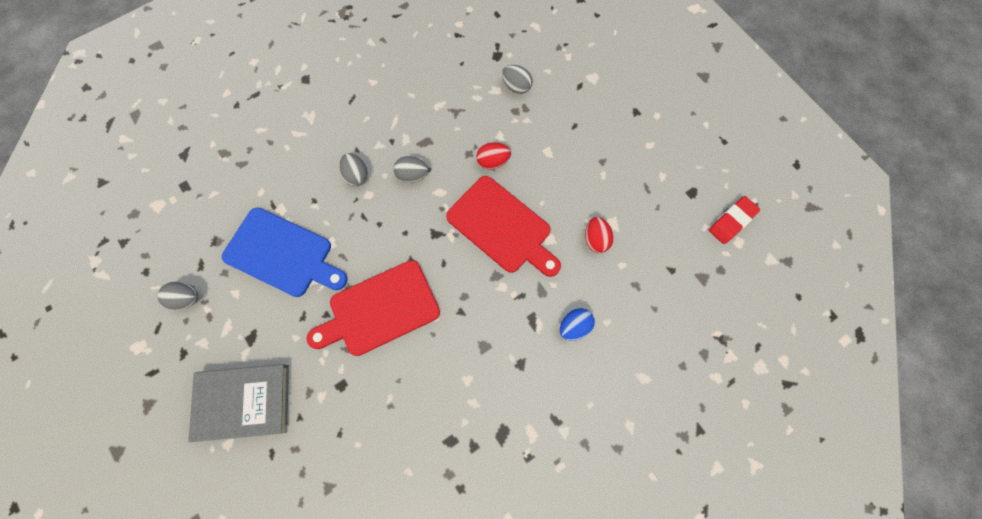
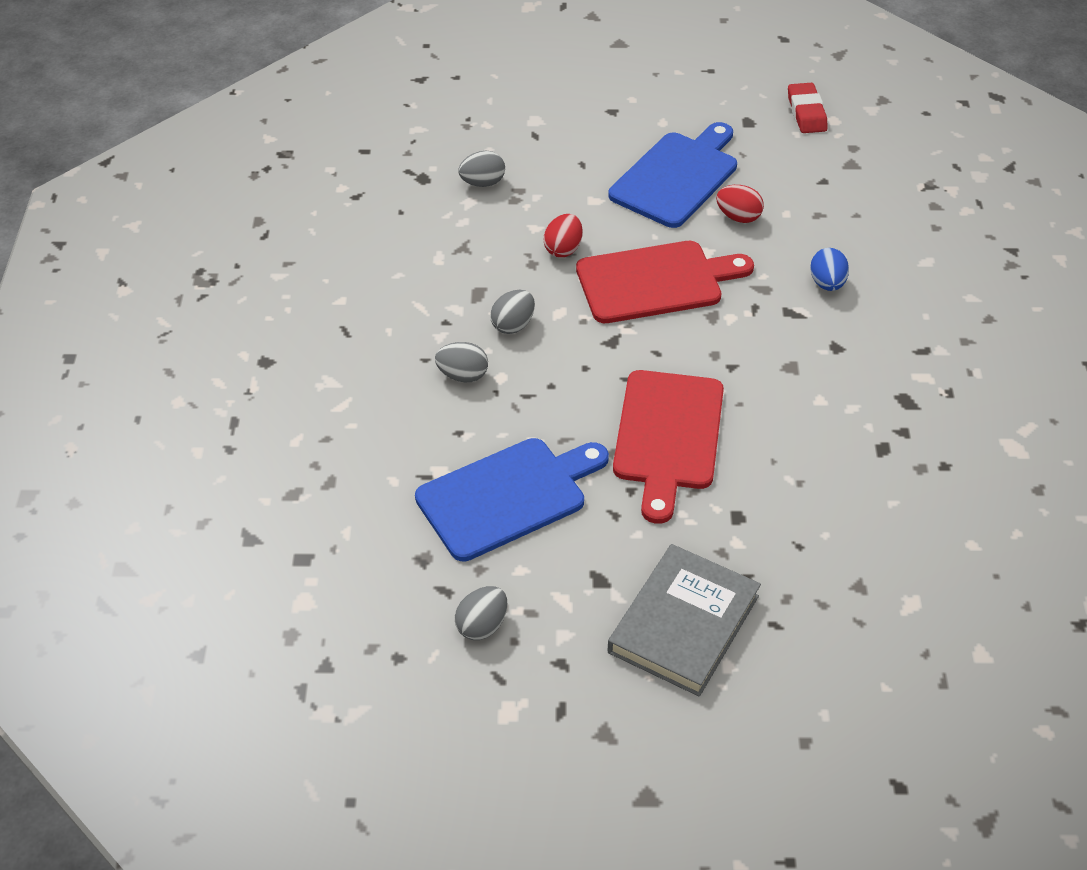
camera: 55 degrees left, 25 degrees down
none -> blue cutting board [608,122,737,228]

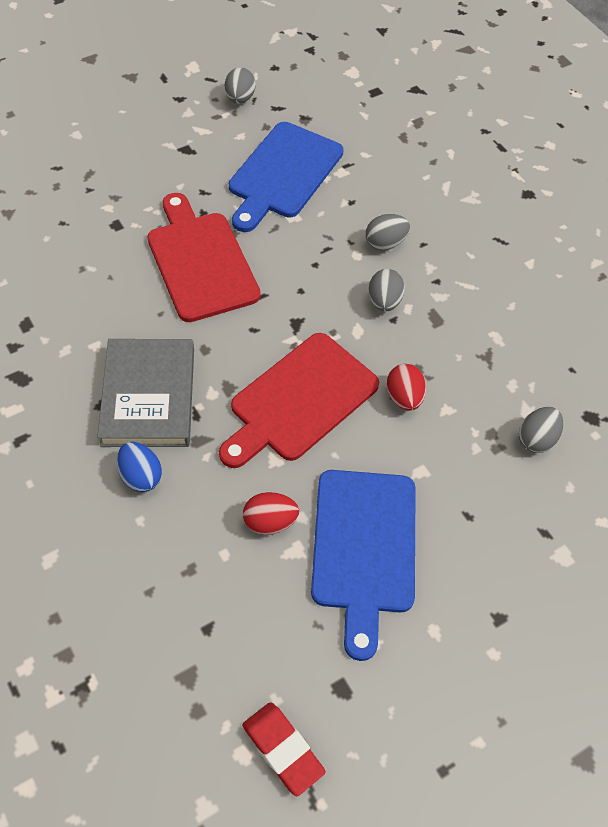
camera: 145 degrees right, 10 degrees up
grey book [608,544,761,697] -> grey book moved to [97,339,194,447]

